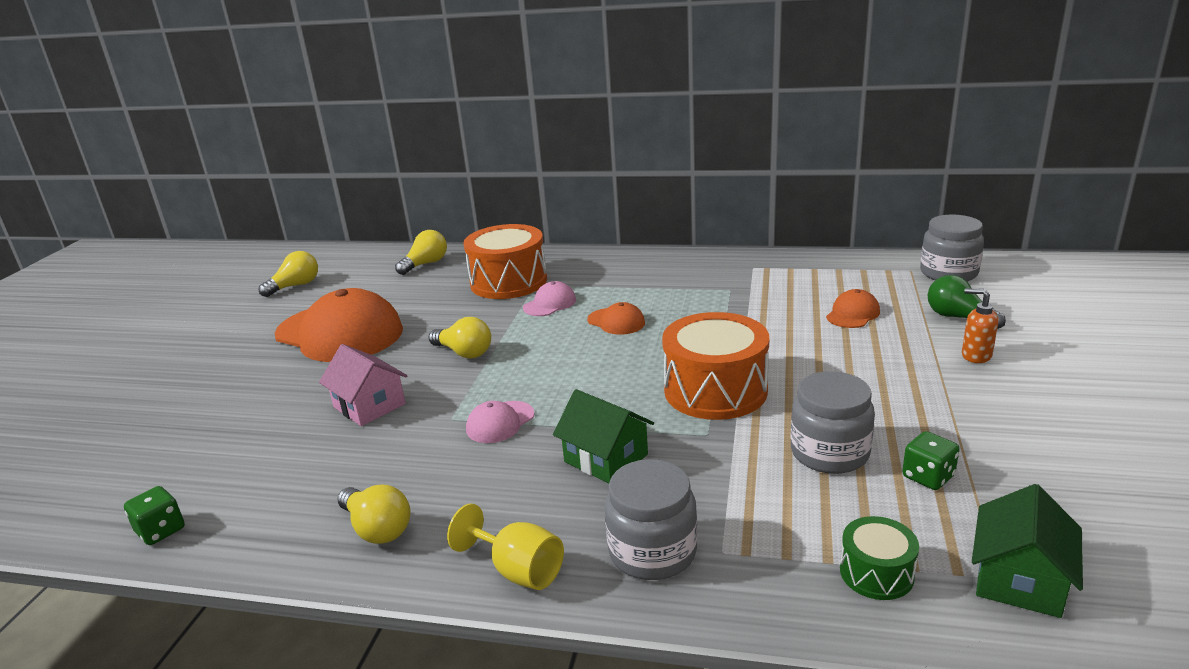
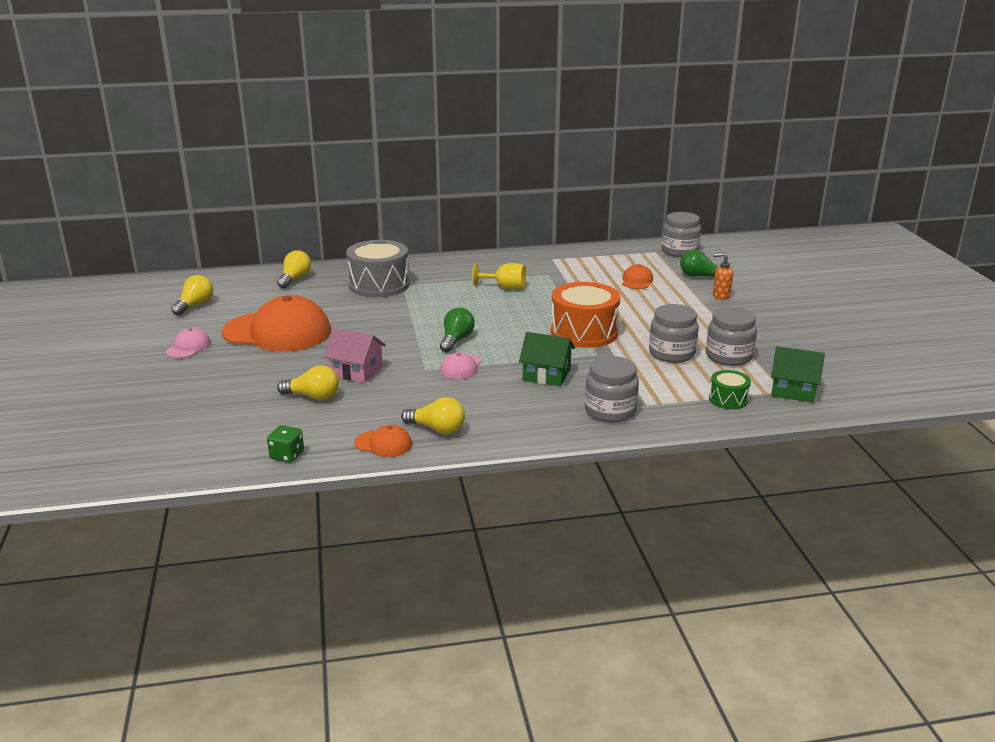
camera: 25 degrees left, 0 degrees up
yellow light bulb [429,317,491,358] -> yellow light bulb moved to [277,365,339,400]
yellow goblet [447,504,564,590] -> yellow goblet moved to [472,263,526,290]
orange drum [463,224,547,299] -> grey drum [346,240,410,297]
pink cap [523,281,576,316] -> pink cap moved to [166,328,211,358]
orange cap [587,302,645,335] -> orange cap moved to [354,425,412,457]
green dice [902,431,960,490] -> grey jar [706,307,757,366]
green house [972,484,1083,618] -> green house turned 75 degrees counterclockwise [771,346,825,403]
none -> green light bulb [440,308,475,352]

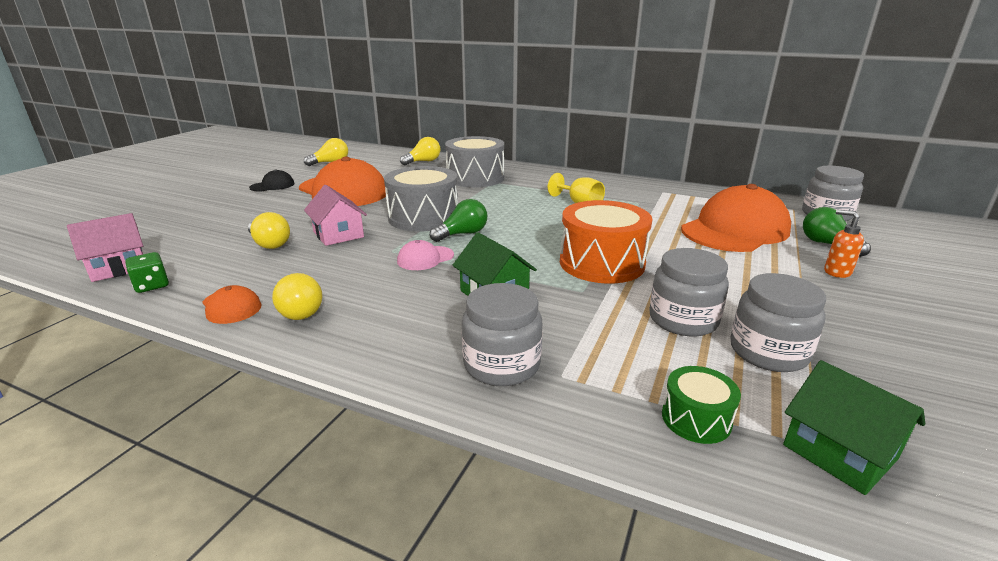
camera: 35 degrees right, 0 degrees up
pink cap [166,328,211,358] -> black cap [249,169,295,192]
orange cap [622,264,653,289] -> orange cap [681,184,791,252], size x2.29
none -> pink house [67,213,143,282]
none -> grey drum [384,166,458,232]

